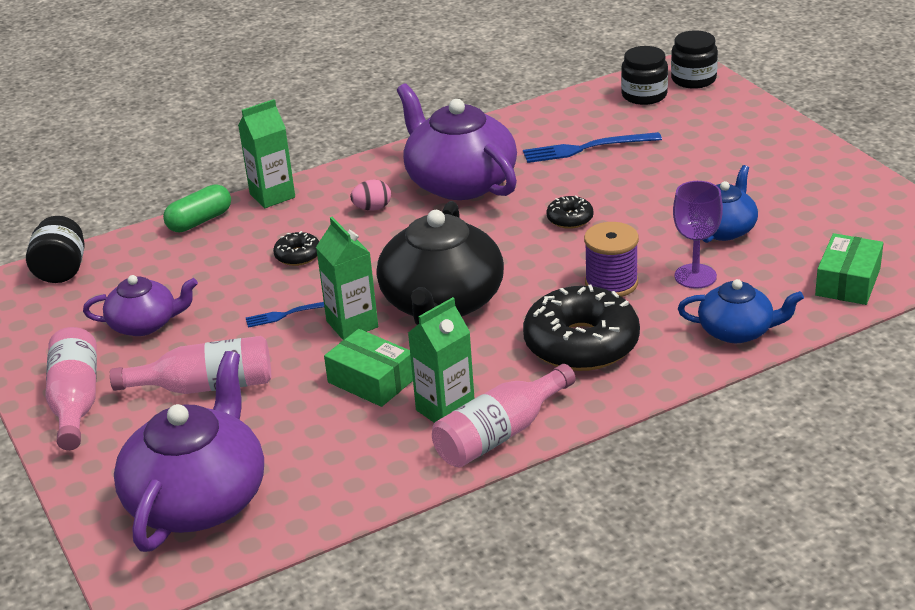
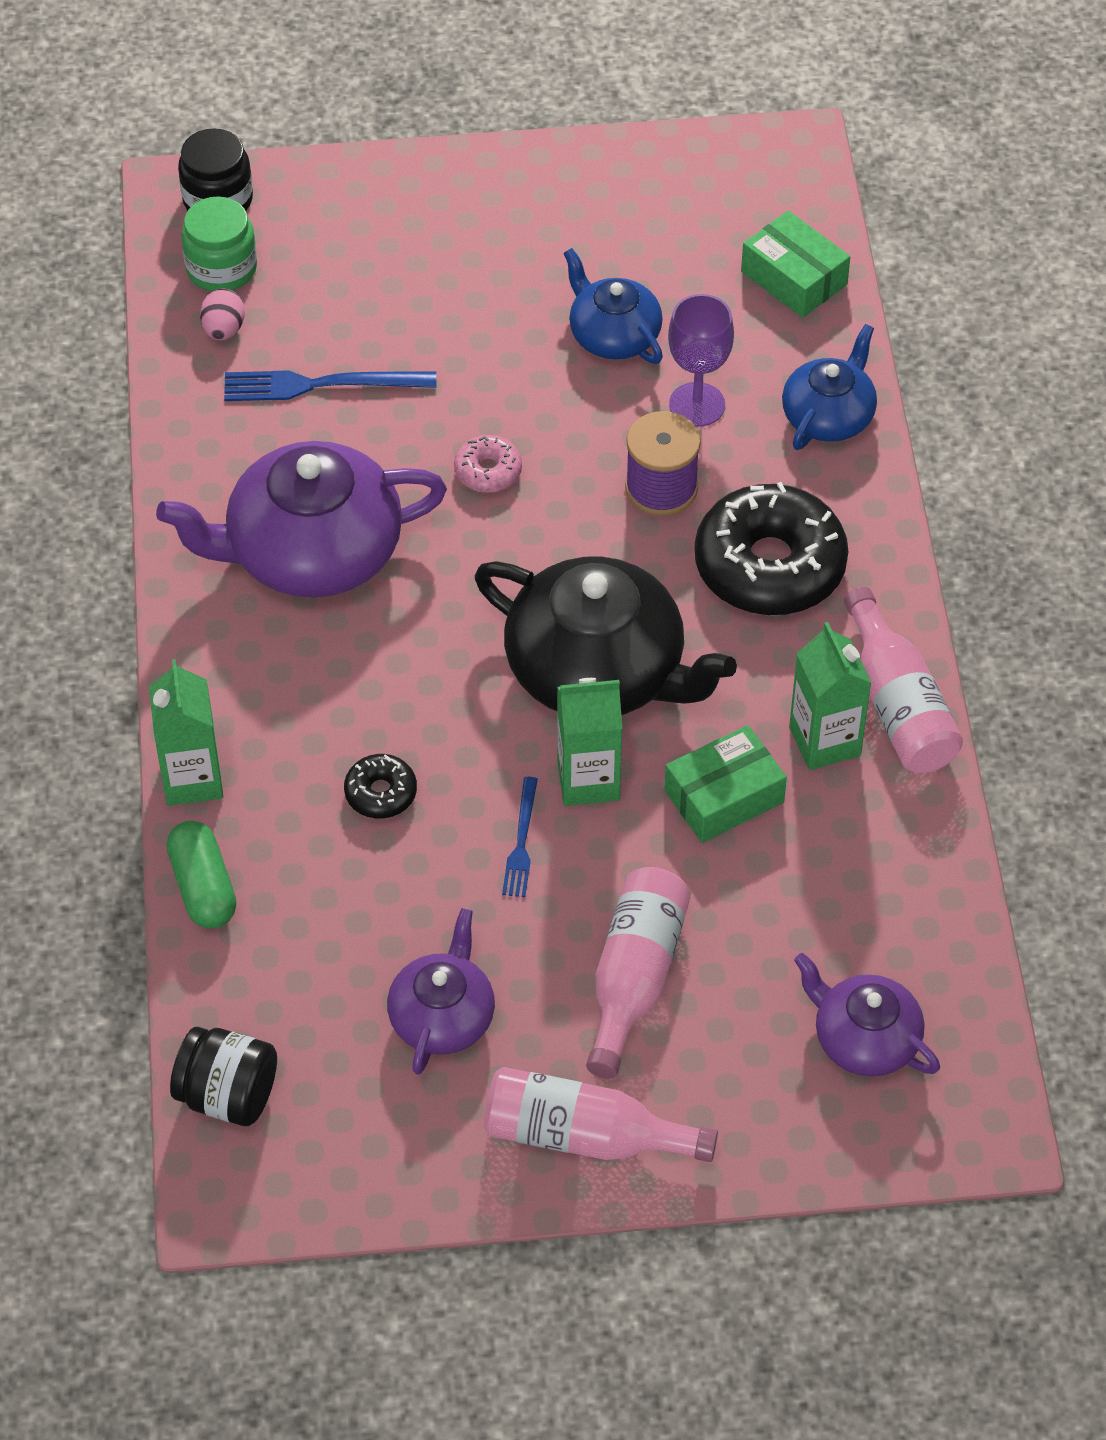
camera: 70 degrees left, 20 degrees up
purple teapot [114,351,264,552] -> purple teapot [794,953,940,1077], size x0.56
pink egg [350,180,391,211] -> pink egg moved to [200,288,245,340]
blue fork [523,132,662,163] -> blue fork turned 75 degrees clockwise [224,370,436,401]
black donut [546,195,594,229] -> pink donut [454,435,522,493]
black jar [621,46,668,105] -> green jar [181,197,257,291]

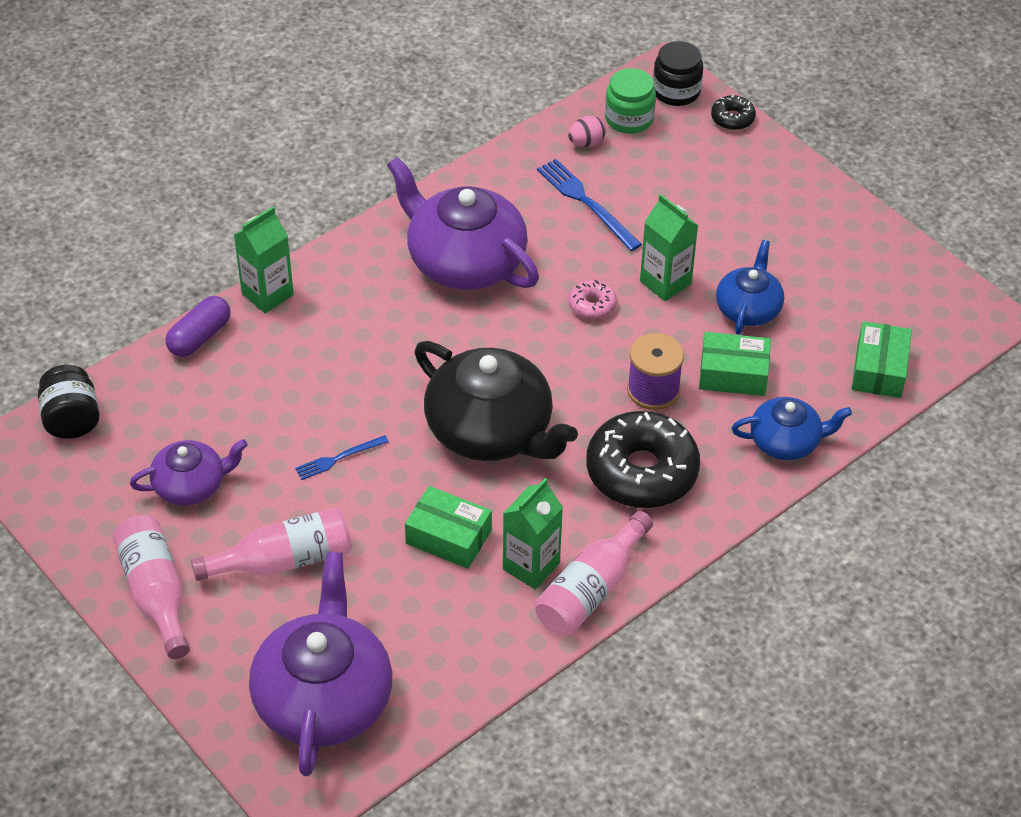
camera: 55 degrees right, 5 degrees down
green capsule [167,821,236,929] -> purple capsule [166,296,231,357]
black donut [344,754,417,818] -> black donut moved to [711,94,756,130]
black teapot [474,556,737,715] -> black teapot turned 45 degrees counterclockwise [414,341,578,461]
green carton [557,678,622,806] -> green carton moved to [640,194,698,301]
purple goblet [668,294,734,427] -> green box [699,332,771,396]
purple teapot [794,953,940,1077] -> purple teapot [249,552,392,776], size x1.79

